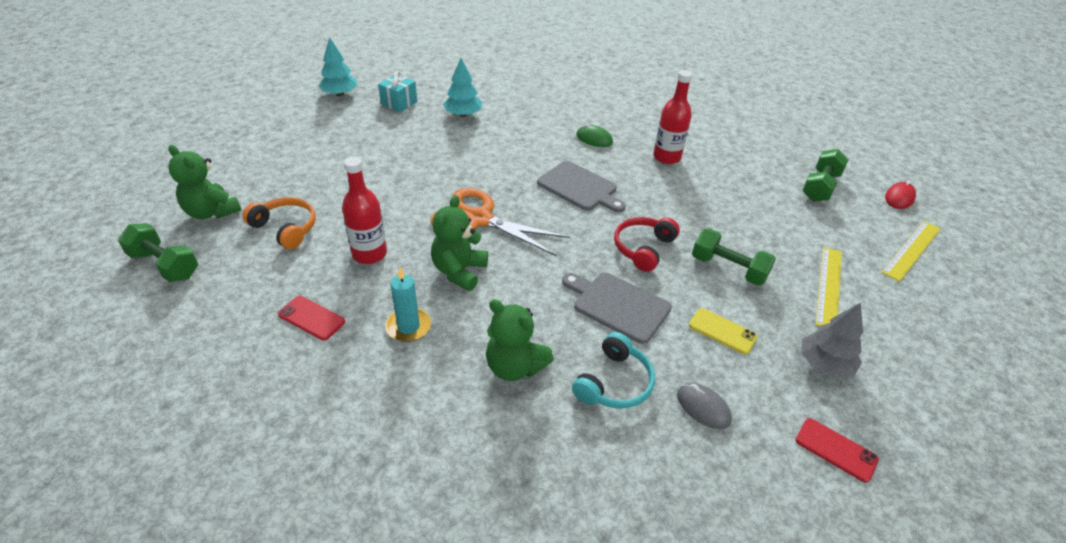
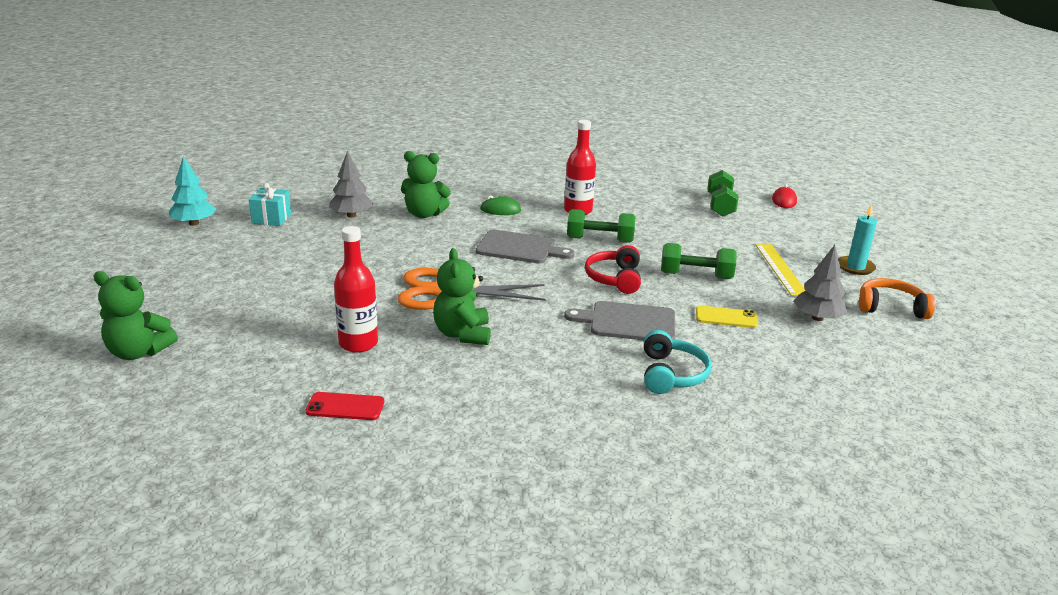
camera: 25 degrees left, 15 degrees down
green dumbbell [118,223,198,282] -> green dumbbell moved to [567,209,636,243]
orange headphones [242,197,316,249] -> orange headphones moved to [859,278,935,319]
turquoise candle [385,267,431,342] -> turquoise candle moved to [839,204,877,275]
turquoise tree [443,58,482,117] -> grey tree [329,150,373,218]
green teddy bear [486,299,554,381] -> green teddy bear moved to [401,151,451,218]
grey mouse [677,383,732,429] -> none
red phone [796,418,879,483] -> none
yellow ruler [881,221,941,282] -> none

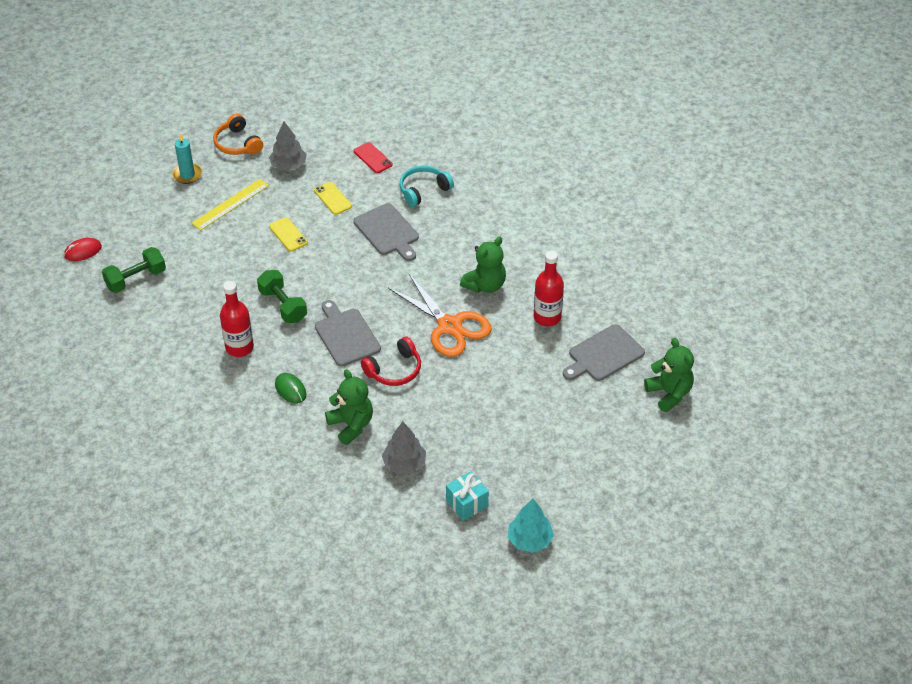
camera: 130 degrees left, 20 degrees up
red phone [305,392,384,420] -> red phone moved to [354,142,393,173]
red headphones [585,245,641,294] -> red headphones moved to [361,337,421,386]
green dumbbell [661,243,737,279] -> yellow phone [269,217,308,251]
none -> grey cutting board [563,324,645,381]

